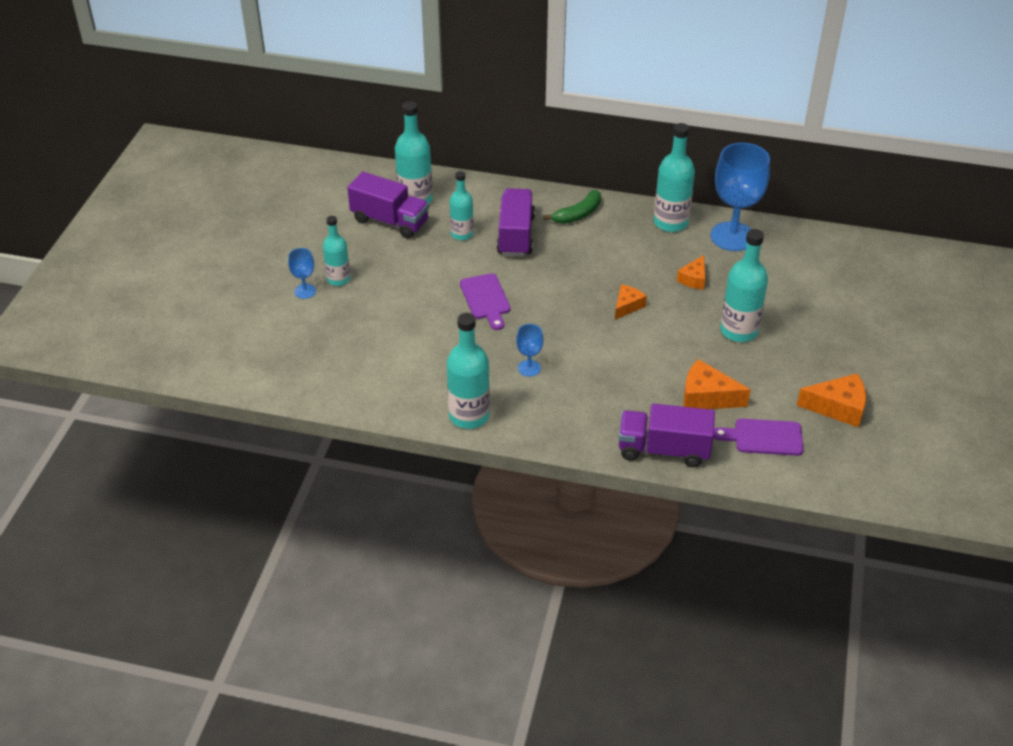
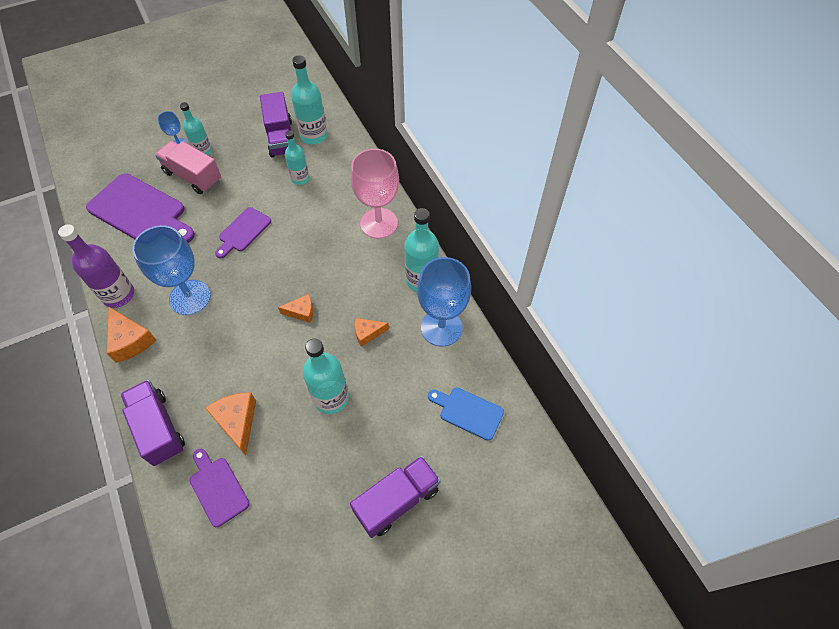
camera: 50 degrees right, 15 degrees up
turquoise bottle [447,313,490,429] -> purple bottle [58,225,134,308]
purple truck [497,188,535,256] -> purple truck moved to [350,456,441,538]
blue goblet [516,324,543,377] -> blue goblet [132,225,211,315], size x2.16
green banana [543,190,601,224] -> pink goblet [351,149,399,239]
orange cheese [797,373,866,428] -> orange cheese moved to [107,307,156,363]
none -> purple cutting board [86,174,195,243]
none -> pink truck [155,141,221,194]
none -> blue cutting board [428,388,504,441]

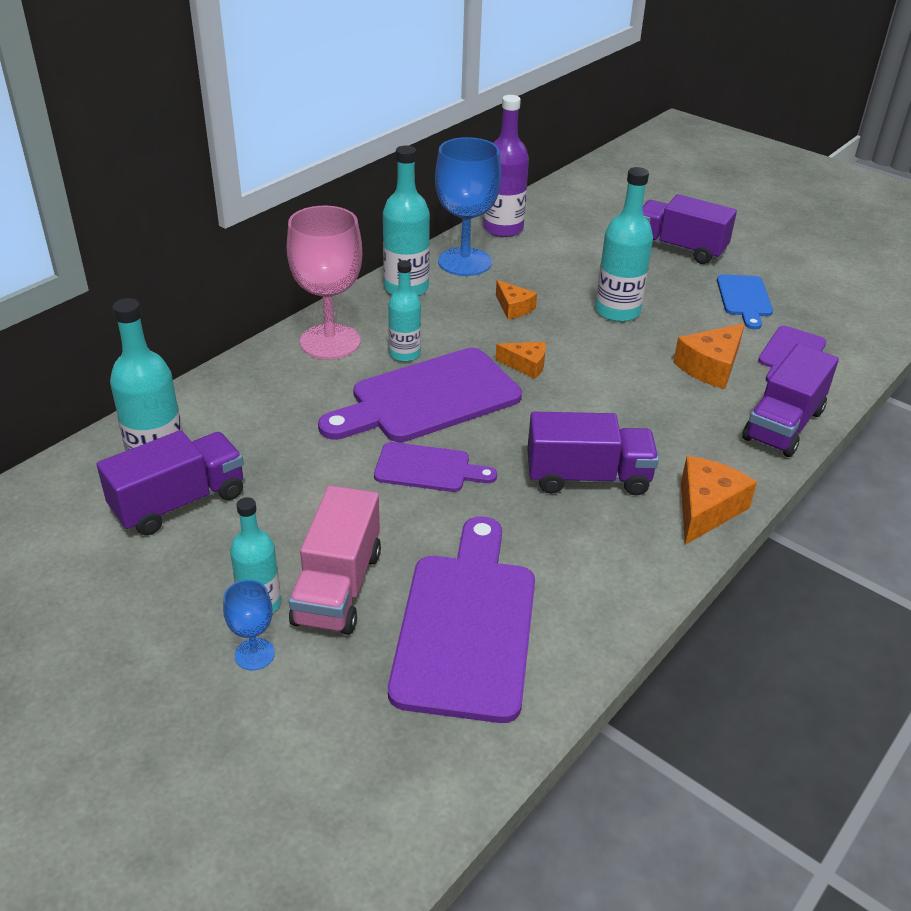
camera: 115 degrees left, 20 degrees down
purple bottle [58,225,134,308] -> purple bottle moved to [483,95,529,237]
blue goblet [132,225,211,315] -> purple truck [527,411,659,495]
orange cheese [278,294,313,323] -> orange cheese turned 135 degrees clockwise [496,342,546,379]
turquoise bottle [285,131,309,185] -> turquoise bottle moved to [388,260,421,362]
blue cutting board [428,388,504,441] -> blue cutting board moved to [717,274,773,330]
none -> purple cutting board [318,348,522,442]

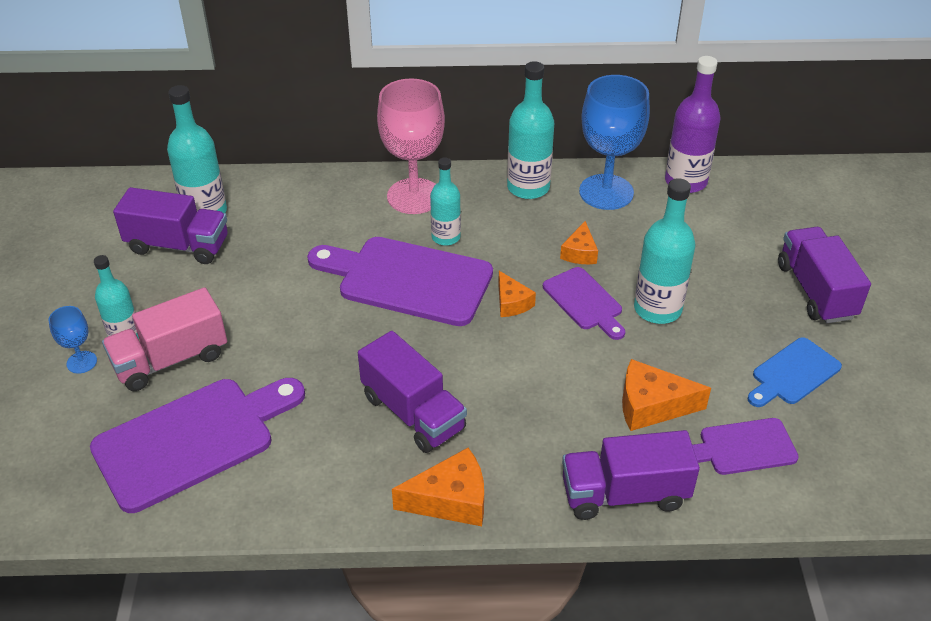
camera: 50 degrees right, 5 degrees up
purple cutting board [374,442,497,492] -> purple cutting board moved to [543,267,625,340]

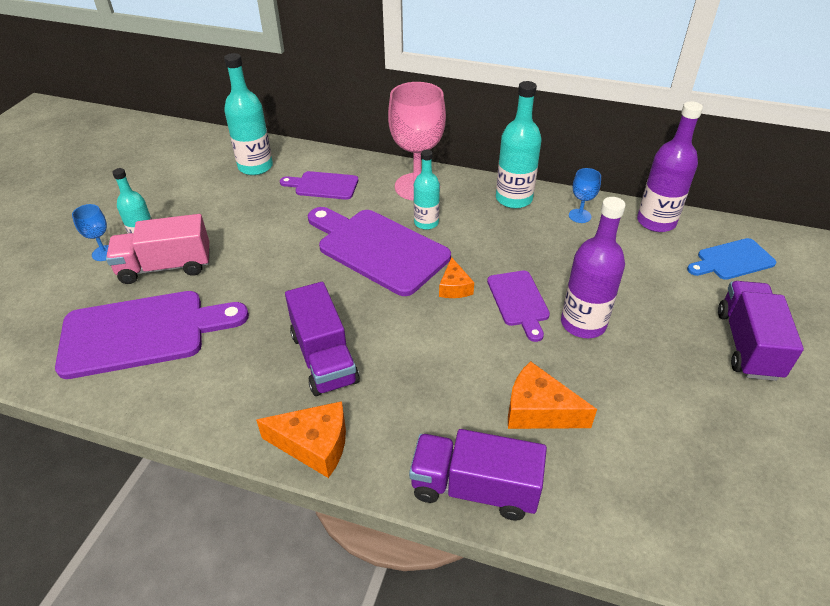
camera: 20 degrees right, 0 degrees up
purple truck [113,187,228,264] -> none
orange cheese [560,221,598,264] -> none
blue goblet [579,75,650,210] -> blue goblet [569,168,601,223], size x0.46
turquoise bottle [634,178,695,324] -> purple bottle [561,197,626,338]
purple cutting board [692,418,799,475] -> purple cutting board moved to [280,171,358,200]
blue cutting board [748,337,842,407] -> blue cutting board moved to [687,238,777,280]

